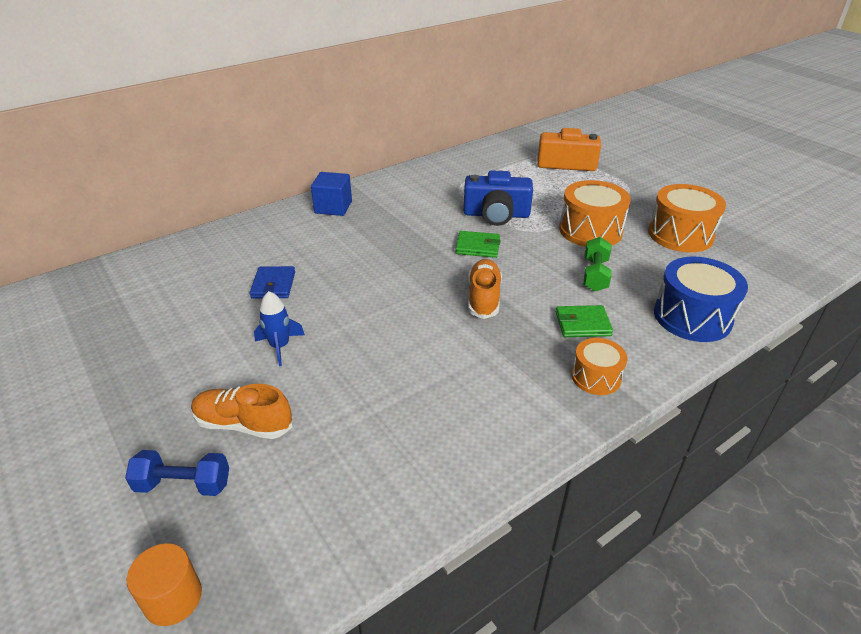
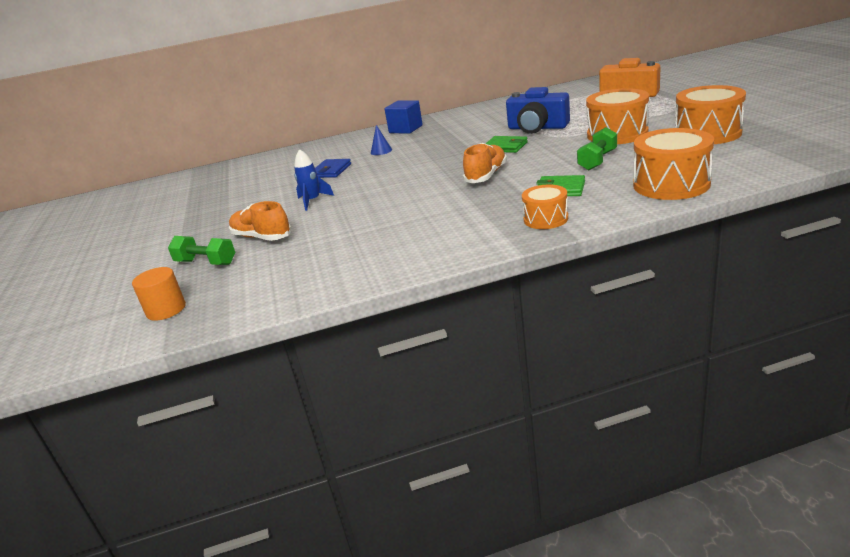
camera: 25 degrees right, 10 degrees down
blue dumbbell [125,450,229,496] -> green dumbbell [168,236,235,265]
blue drum [654,257,748,342] -> orange drum [633,128,714,200]
none -> blue cone [371,125,392,155]

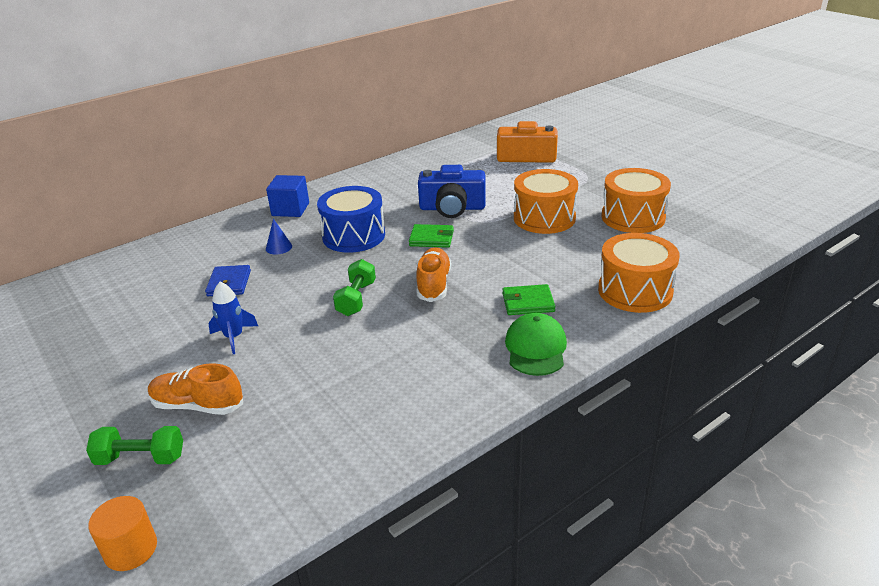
camera: 25 degrees left, 5 degrees up
orange drum [522,185,568,229] -> green cap [505,313,567,376]
green dumbbell [577,127,617,170] -> green dumbbell moved to [333,259,376,316]
none -> blue drum [317,186,385,253]

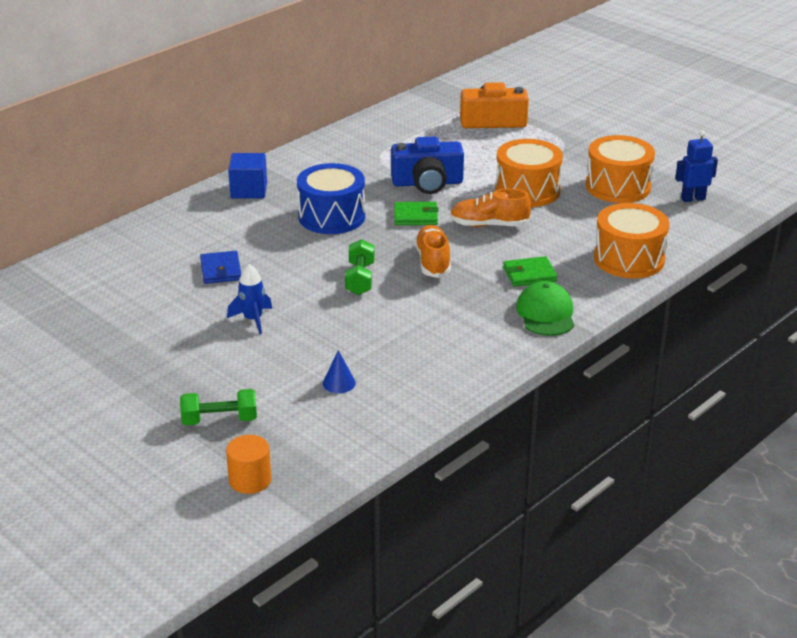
camera: 10 degrees left, 0 degrees up
orange shoe [148,363,243,415] -> orange shoe moved to [450,188,531,227]
blue cone [266,219,292,255] -> blue cone moved to [323,350,356,393]
none -> blue robot [675,131,718,202]

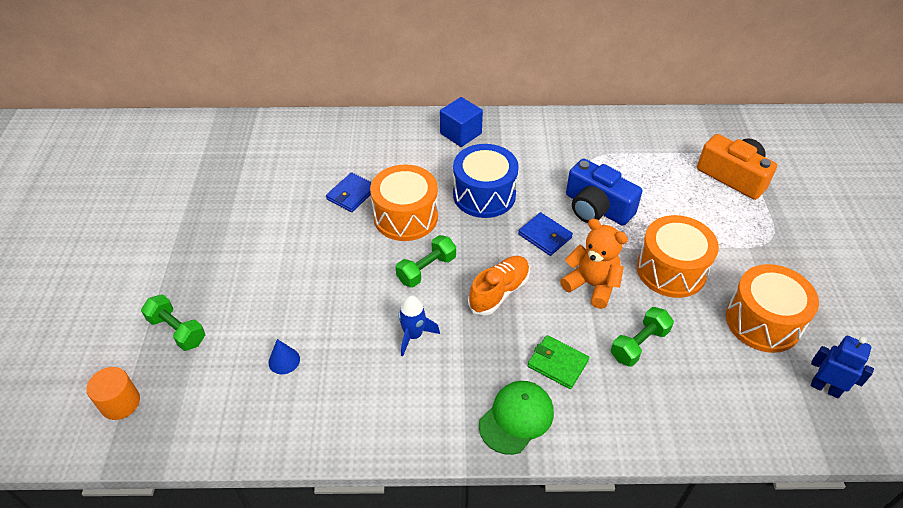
camera: 45 degrees right, 15 degrees up
blue rocket [227,264,272,334] -> blue rocket moved to [398,295,440,356]
green wallet [394,202,439,225] -> blue wallet [518,212,573,256]
orange shoe [450,188,531,227] -> orange teddy bear [560,218,628,309]
orange drum [594,203,670,278] -> orange drum moved to [370,164,438,241]
none -> green dumbbell [611,307,674,366]

